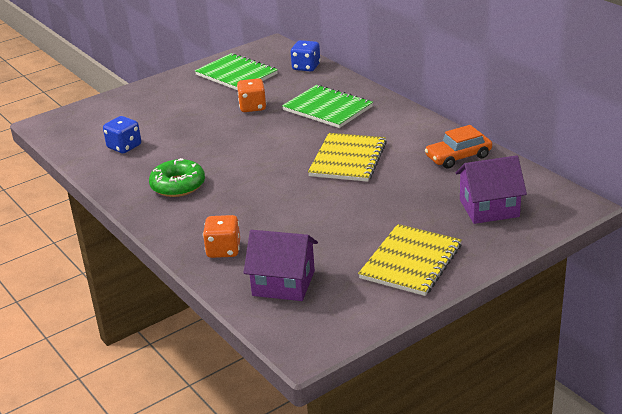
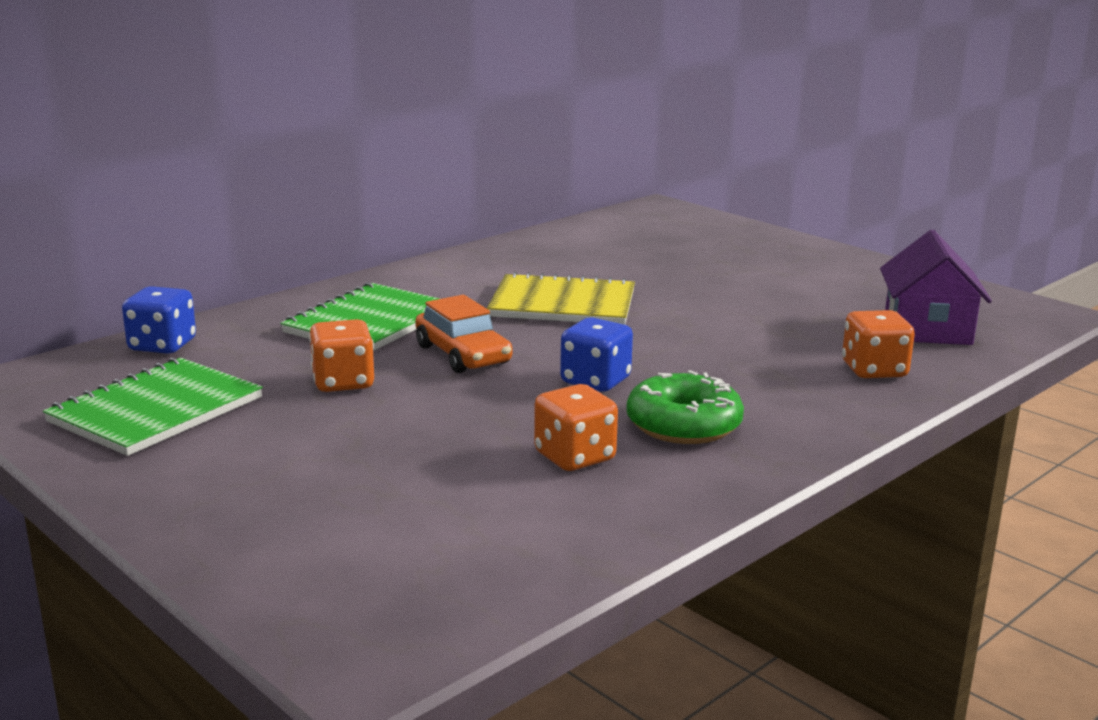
camera: 100 degrees left, 10 degrees down
blue dice [103,116,141,153] -> blue dice moved to [560,317,633,392]
yellow notebook [358,224,462,296] -> none
orange car [425,125,492,169] -> orange car moved to [415,295,512,373]
purple house [455,156,527,224] -> none
none -> orange dice [534,384,618,471]

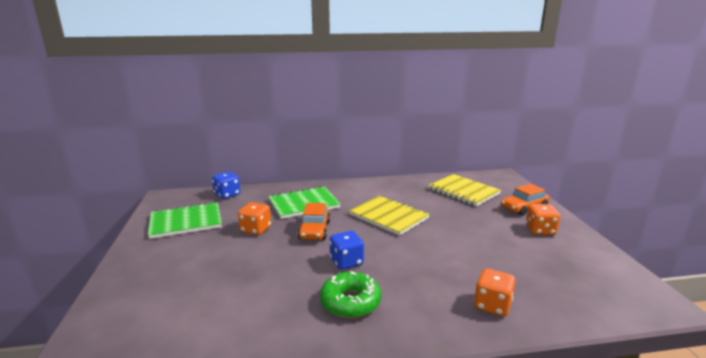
camera: 35 degrees right, 0 degrees up
orange dice [534,384,618,471] -> orange dice moved to [526,204,560,235]
purple house [880,230,992,345] -> none
none -> yellow notebook [428,174,501,206]
none -> orange car [501,184,550,216]

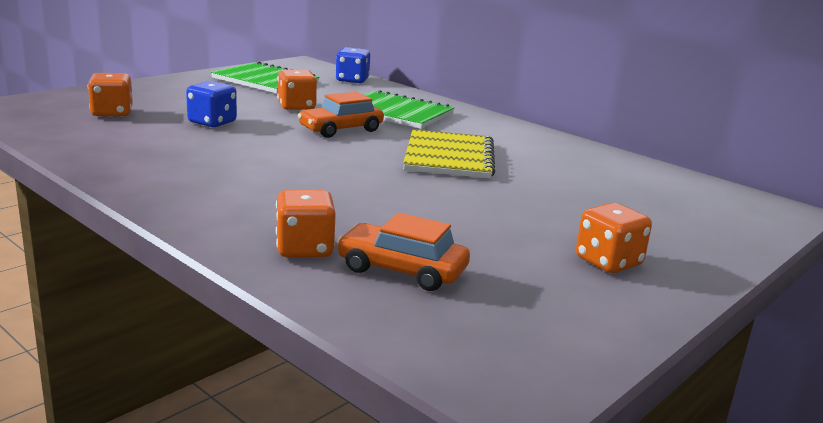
camera: 50 degrees right, 0 degrees up
green donut [320,271,381,318] -> none
blue dice [329,231,364,270] -> blue dice moved to [186,81,237,128]
yellow notebook [428,174,501,206] -> none
orange car [501,184,550,216] -> orange car moved to [337,213,470,291]
none -> orange dice [88,73,133,117]

